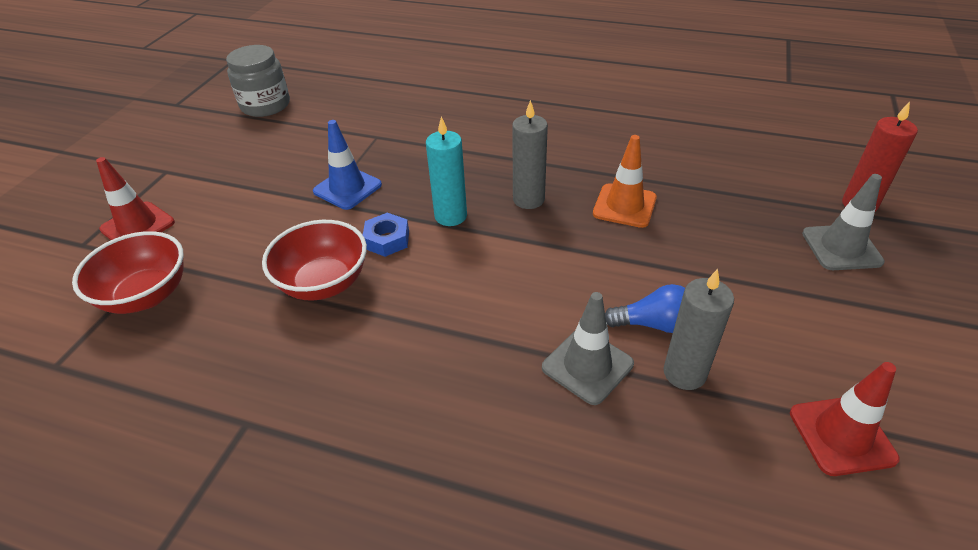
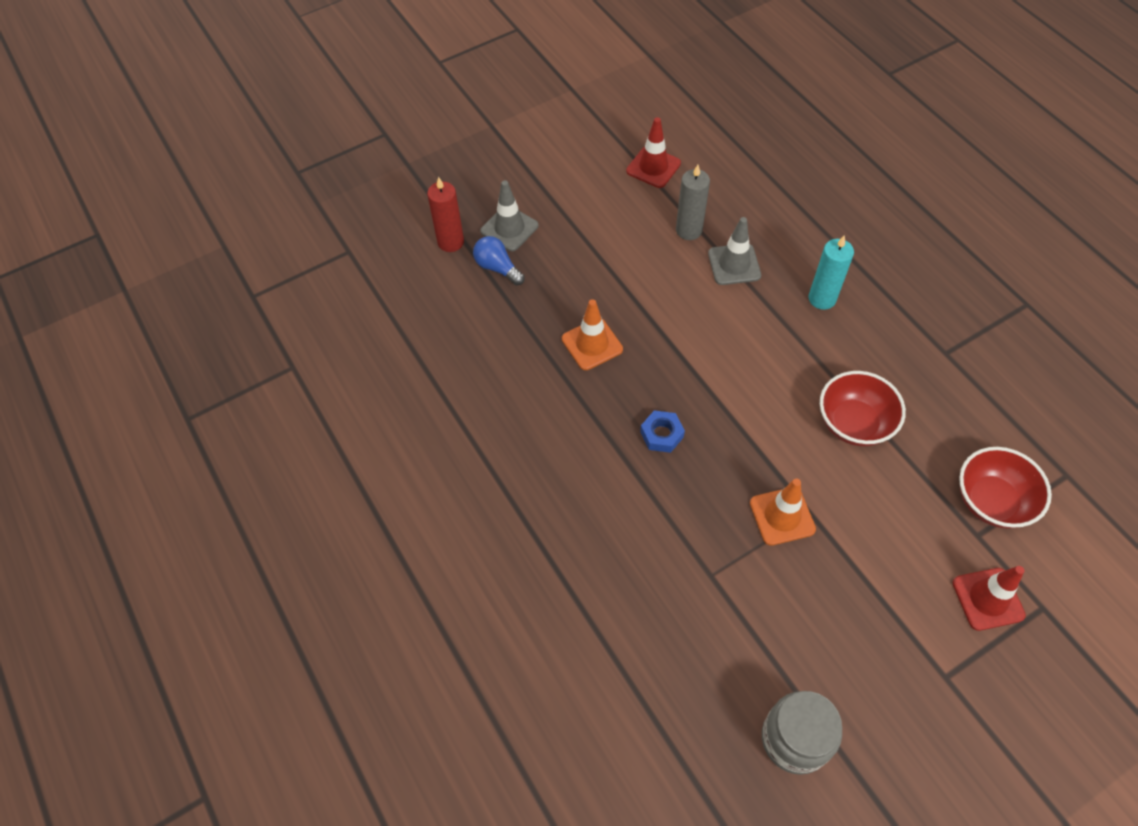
camera: 140 degrees left, 15 degrees up
blue traffic cone [313,120,382,210] -> orange traffic cone [750,478,816,546]
blue nut [363,213,409,257] -> blue nut moved to [640,410,685,453]
turquoise candle [426,116,467,226] -> turquoise candle moved to [809,235,854,310]
grey candle [512,100,548,209] -> none
blue light bulb [605,284,685,333] -> blue light bulb moved to [473,236,525,286]

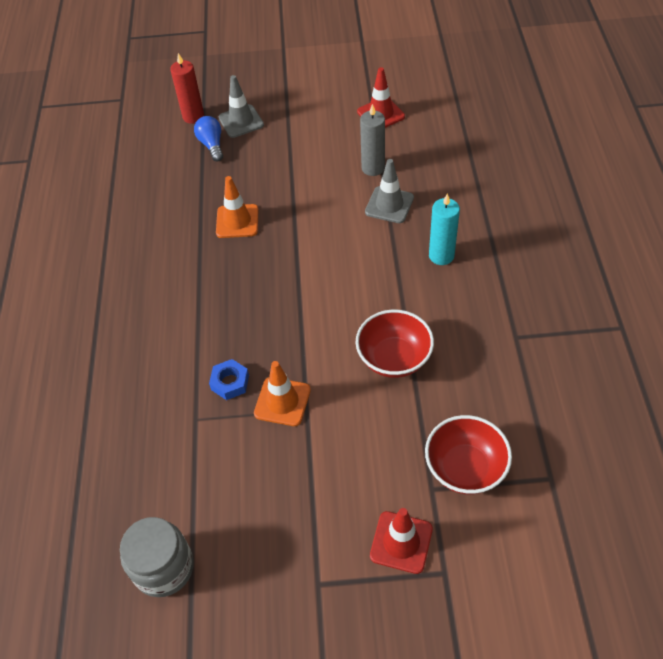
camera: 30 degrees right, 5 degrees down
blue nut [640,410,685,453] -> blue nut moved to [209,359,249,400]

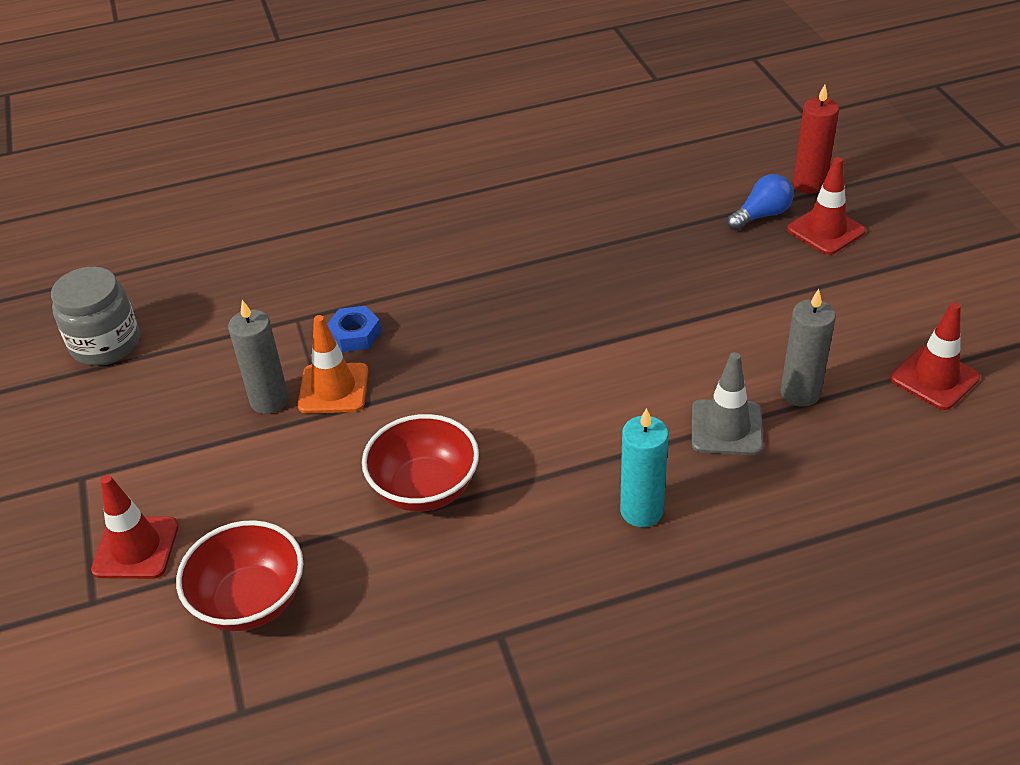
camera: 75 degrees right, 10 degrees down
orange traffic cone [216,176,258,238] -> none
grey traffic cone [218,75,264,138] -> red traffic cone [787,157,866,255]
none -> grey candle [228,300,289,414]

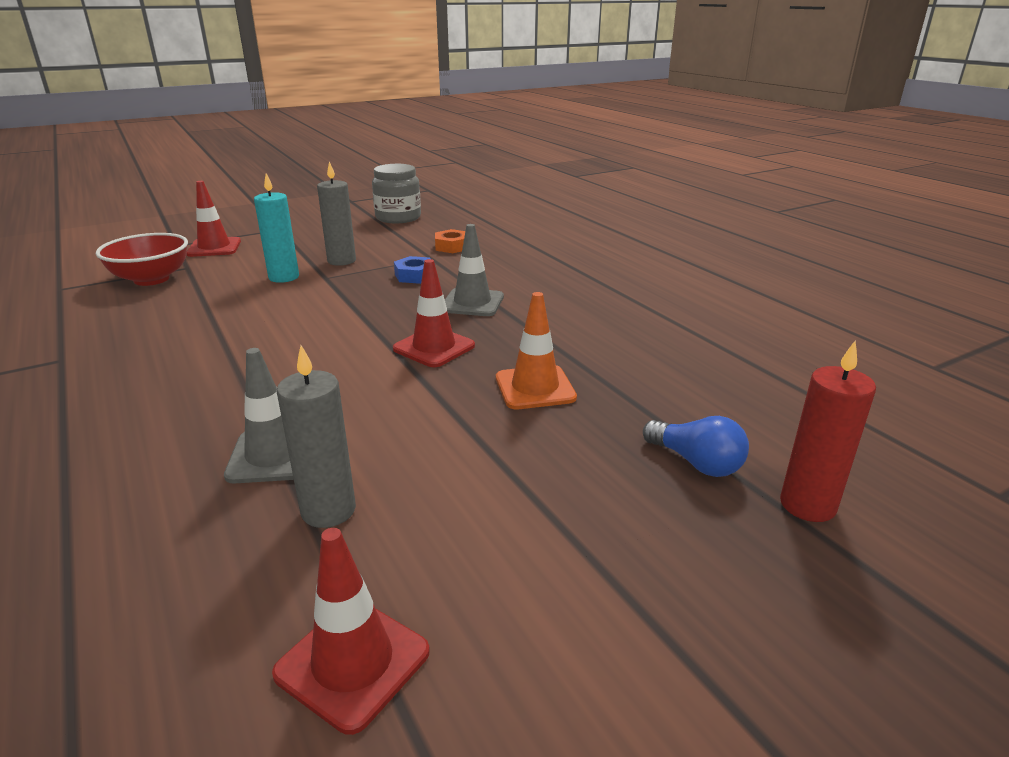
camera: 75 degrees right, 15 degrees down
orange traffic cone [298,315,368,413] -> orange traffic cone moved to [496,292,577,409]
red bowl [362,414,479,512] -> none
turquoise candle [620,408,669,527] -> turquoise candle moved to [254,173,299,283]
red traffic cone [787,157,866,255] -> red traffic cone moved to [393,259,475,367]
none -> orange nut [435,229,465,253]
none -> grey traffic cone [445,224,504,316]

